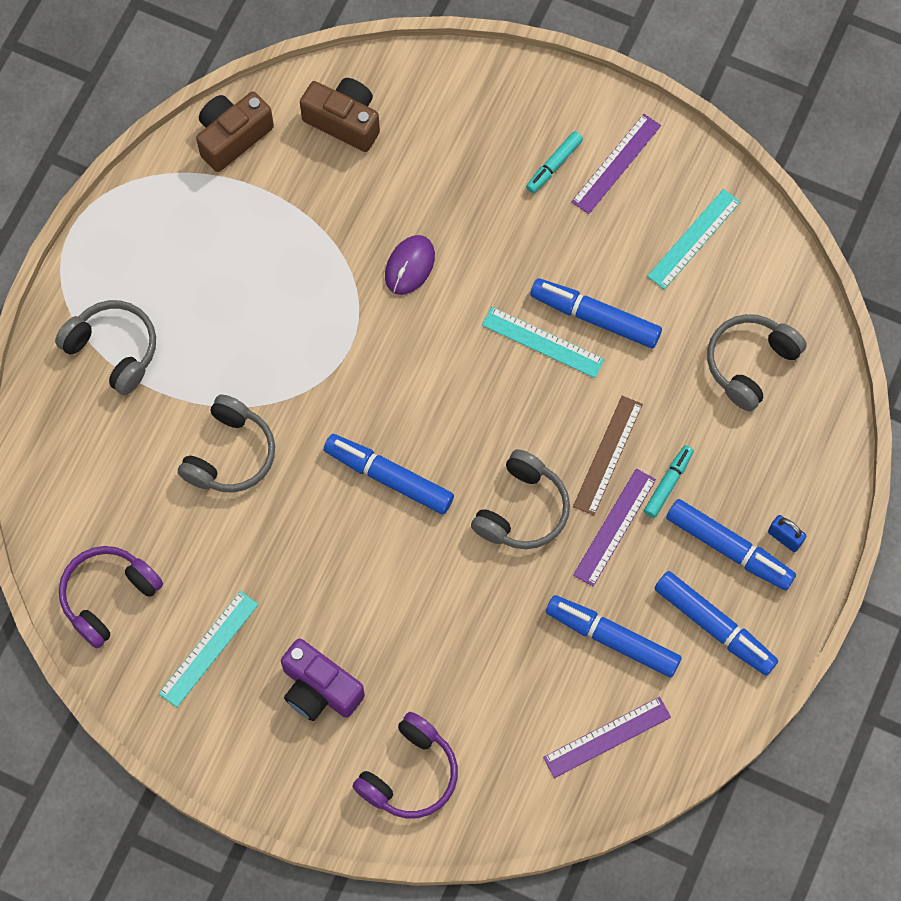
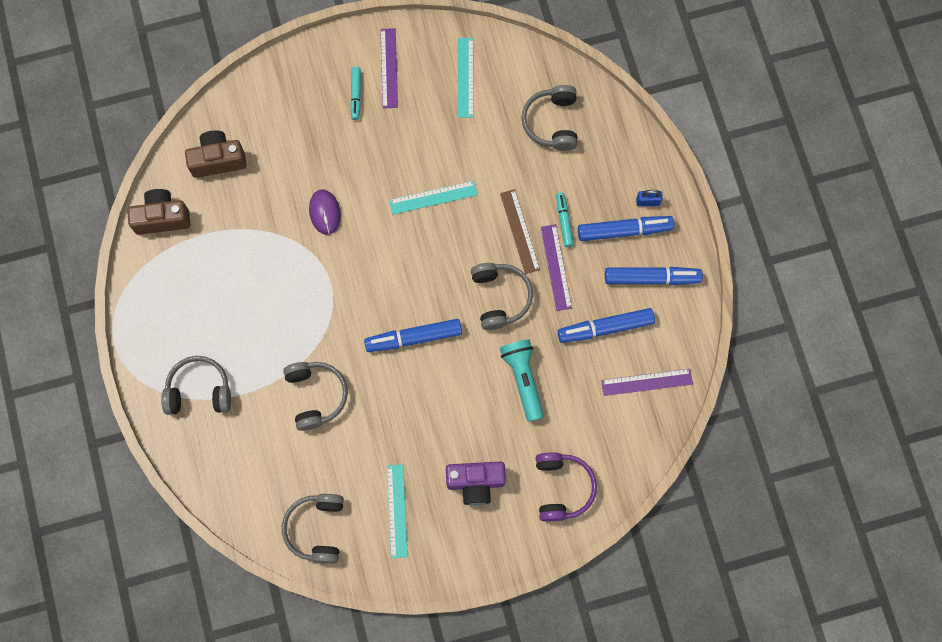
camera: 40 degrees left, 5 degrees up
purple headphones [59,546,163,648] -> grey headphones [282,494,344,563]
brown camera [196,91,274,172] -> brown camera turned 75 degrees clockwise [127,189,190,235]
blue marker [530,278,662,348] -> none
purple ruler [543,697,671,778] -> purple ruler turned 60 degrees clockwise [601,369,693,396]
none -> turquoise flashlight [500,340,544,422]

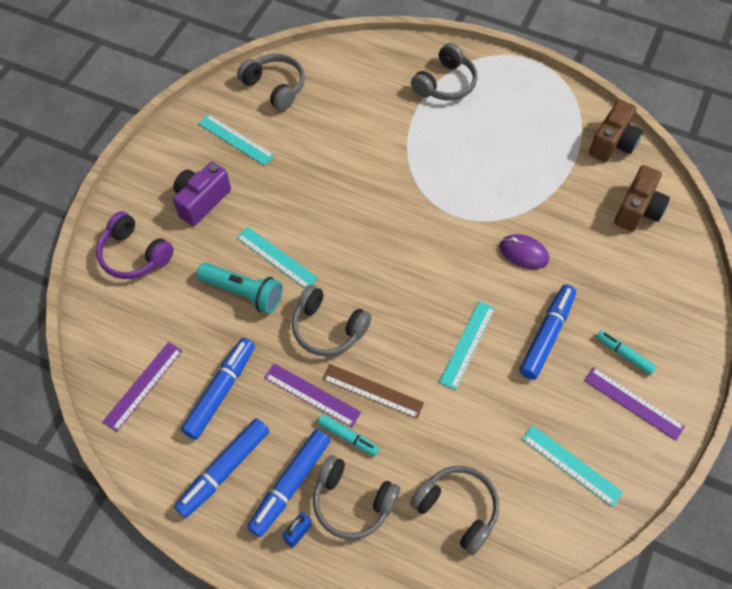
camera: 130 degrees right, 15 degrees down
grey headphones [283,362,348,431] -> grey headphones moved to [313,455,400,540]
blue marker [364,319,462,352] -> blue marker moved to [520,285,576,380]
none -> turquoise ruler [236,227,318,288]

